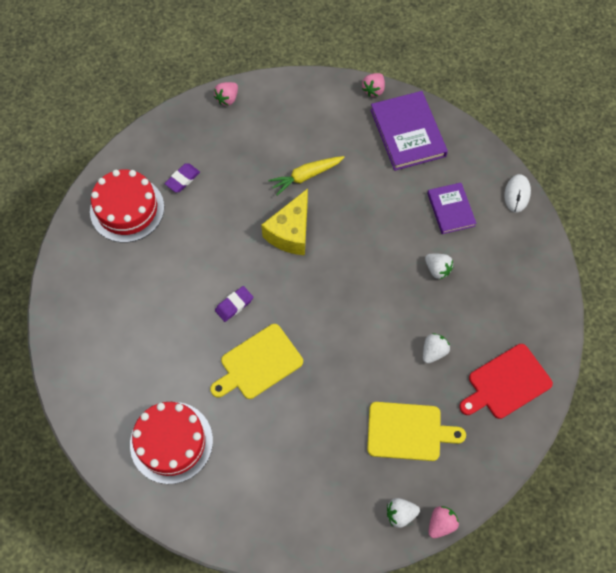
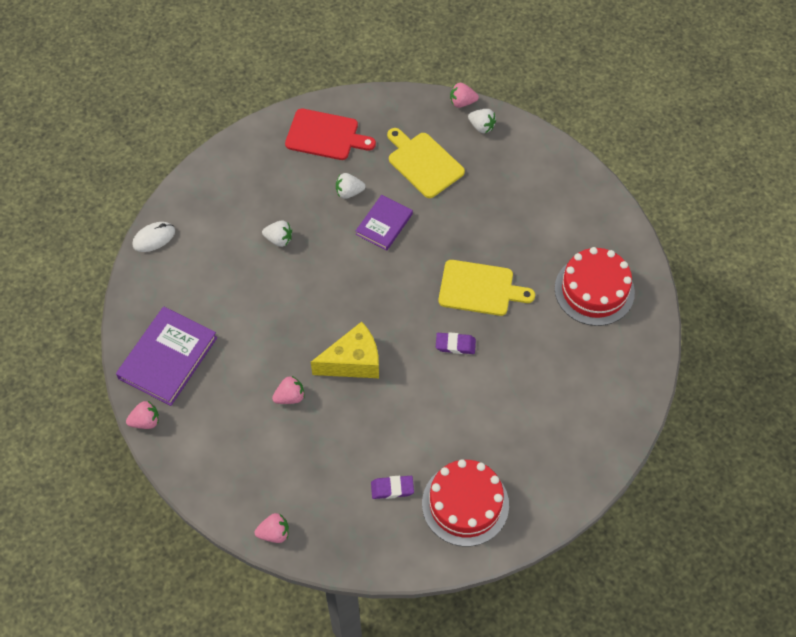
camera: 135 degrees left, 5 degrees down
yellow carrot [268,156,345,195] -> pink strawberry [272,376,305,404]
white strawberry [425,254,453,279] -> white strawberry turned 105 degrees clockwise [262,220,292,247]
purple book [427,183,477,234] -> purple book moved to [356,195,413,250]

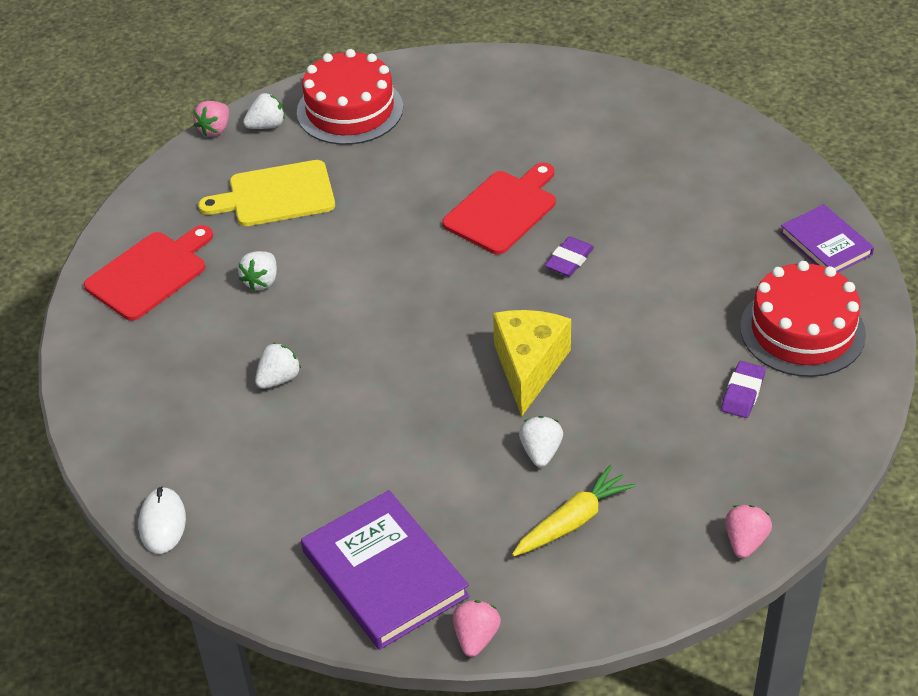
camera: 60 degrees left, 15 degrees down
pink strawberry [272,376,305,404] -> white strawberry [519,416,563,467]
purple book [356,195,413,250] -> purple book moved to [780,204,874,272]
yellow cutting board [438,260,535,316] -> red cutting board [442,163,556,255]
red cake [555,247,635,326] -> red cake moved to [297,49,403,145]
none -> yellow carrot [512,465,635,556]

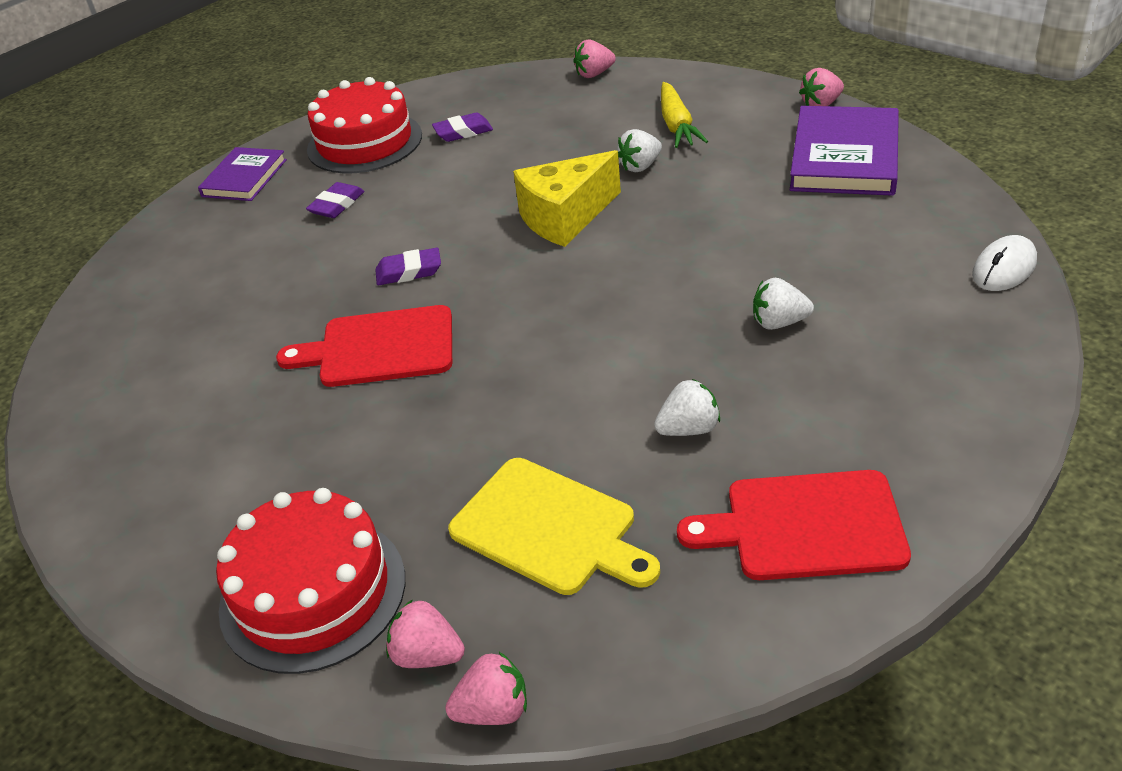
camera: 130 degrees left, 5 degrees down
white strawberry [243,93,285,129] -> pink strawberry [386,599,465,668]
yellow carrot [512,465,635,556] -> yellow carrot turned 105 degrees counterclockwise [661,82,708,148]
none -> purple eraser [306,182,365,218]

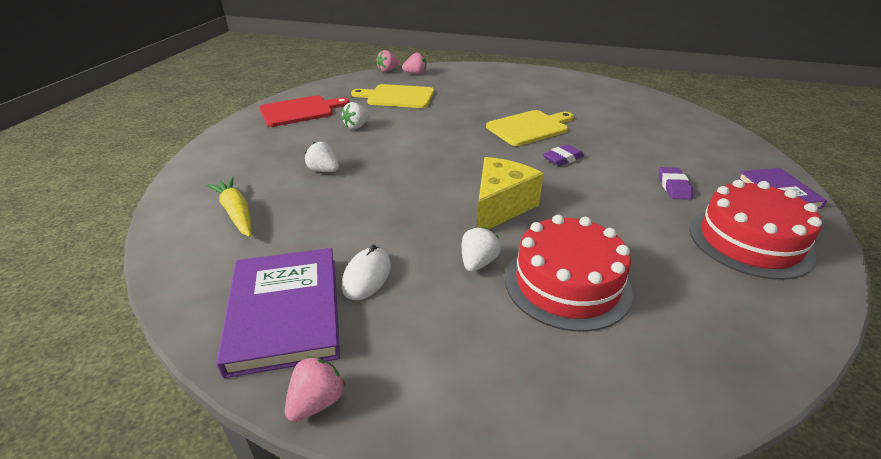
camera: 150 degrees right, 5 degrees down
red cake [216,488,405,674] -> red cake moved to [505,215,633,332]
red cutting board [276,305,452,387] -> yellow cutting board [486,110,574,146]
purple eraser [432,113,493,142] -> none
pink strawberry [573,40,616,78] -> none
yellow carrot [661,82,708,148] -> yellow carrot moved to [206,177,251,237]
white strawberry [753,278,814,330] -> white strawberry turned 120 degrees counterclockwise [305,142,339,172]
white mouse [972,235,1037,291] -> white mouse moved to [342,245,391,300]

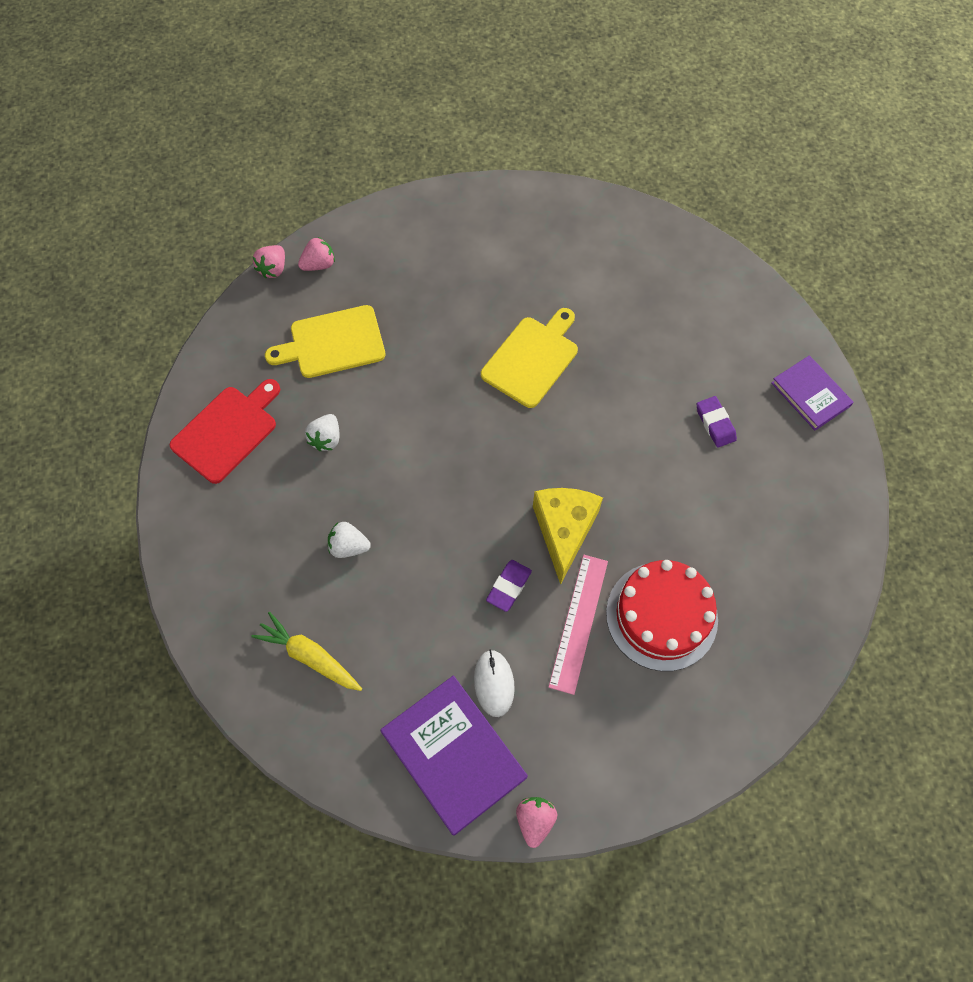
camera: 25 degrees left, 30 degrees up
white strawberry [462,227,501,272] -> pink ruler [549,555,608,695]
purple eraser [543,144,584,166] -> purple eraser moved to [486,560,532,612]
red cake [689,180,822,280] -> none

